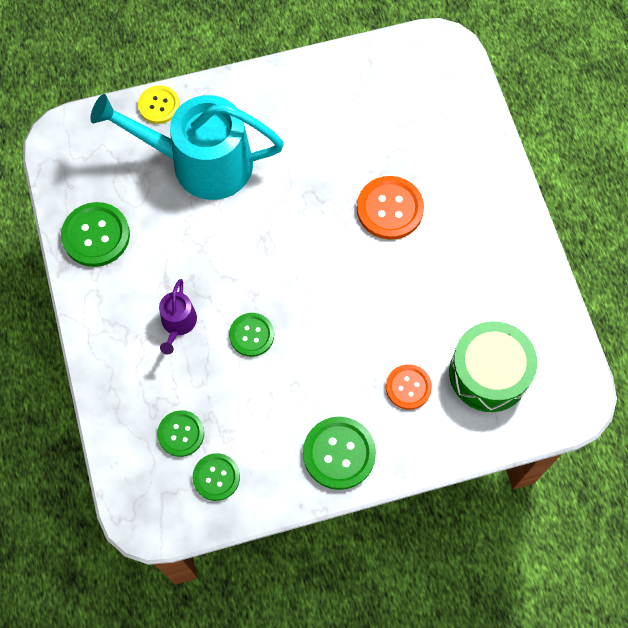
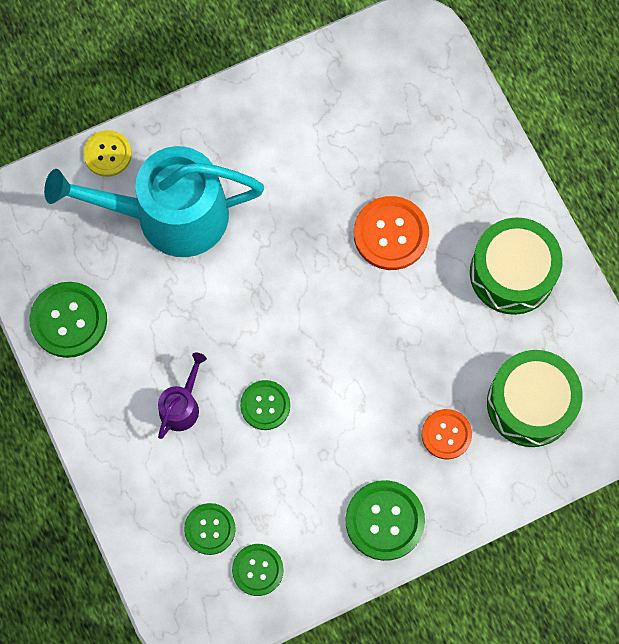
camera: 10 degrees left, 5 degrees up
purple watering can [159,279,197,354] -> purple watering can turned 150 degrees counterclockwise [158,352,207,439]
none -> green drum [470,217,563,315]

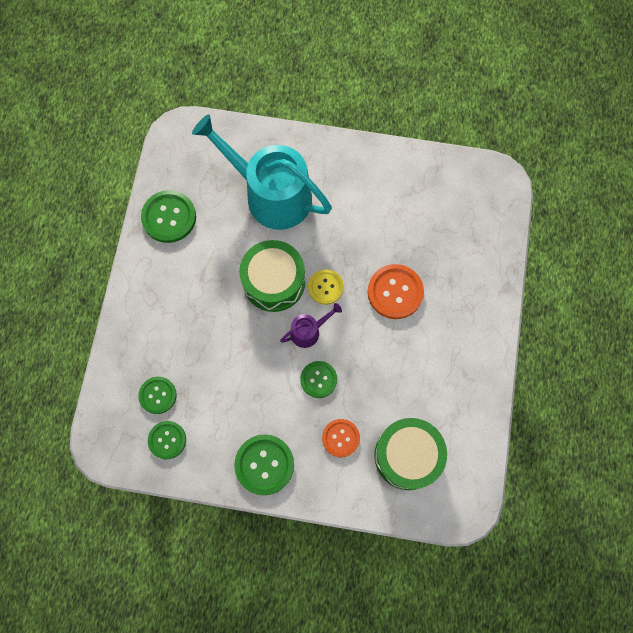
camera: 35 degrees right, 0 degrees up
yellow button [83,130,132,177] -> yellow button moved to [308,269,344,305]
purple watering can [158,352,207,439] -> purple watering can moved to [280,303,342,348]
green button [240,380,290,430] -> green button moved to [300,361,337,398]
green drum [470,217,563,315] -> green drum moved to [239,240,305,312]

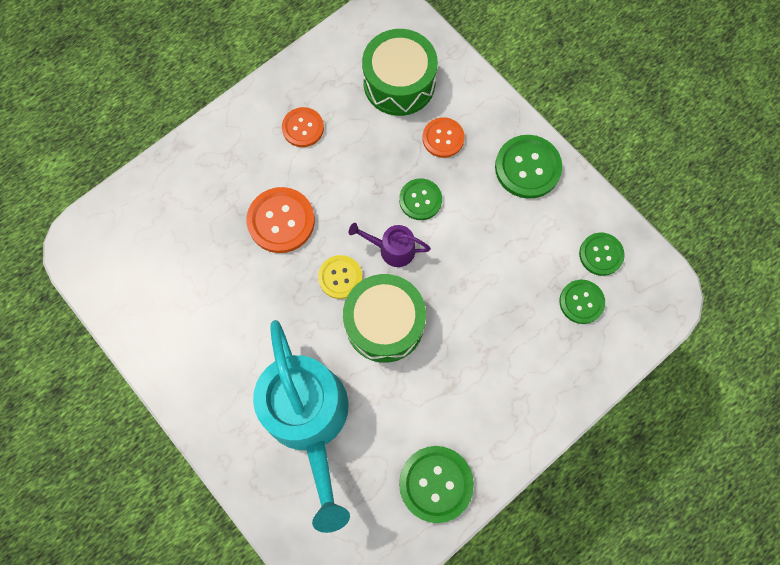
camera: 140 degrees left, 0 degrees up
none -> orange button [282,107,324,147]

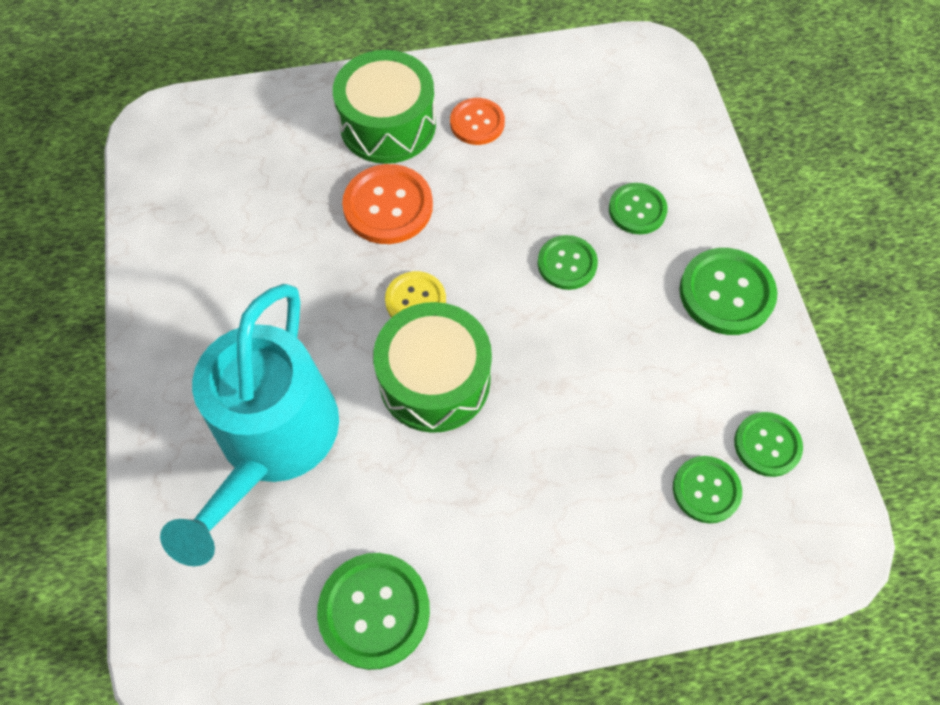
camera: 30 degrees right, 10 degrees down
purple watering can [349,223,431,267] -> none
green drum [362,29,438,116] -> green drum moved to [333,50,436,164]
orange button [423,117,465,158] -> green button [609,183,668,234]

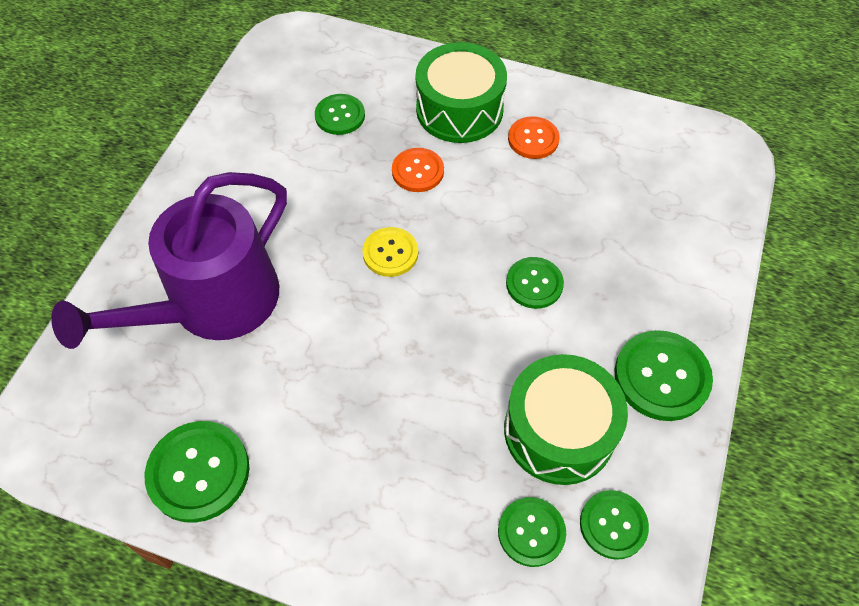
camera: 30 degrees right, 5 degrees down
turquoise watering can [160,284,339,566] -> purple watering can [51,172,287,349]
orange button [342,164,433,244] -> orange button [392,148,444,192], size x0.64
green drum [373,302,492,433] -> green drum moved to [504,354,628,485]
green button [609,183,668,234] -> green button moved to [315,94,365,135]

